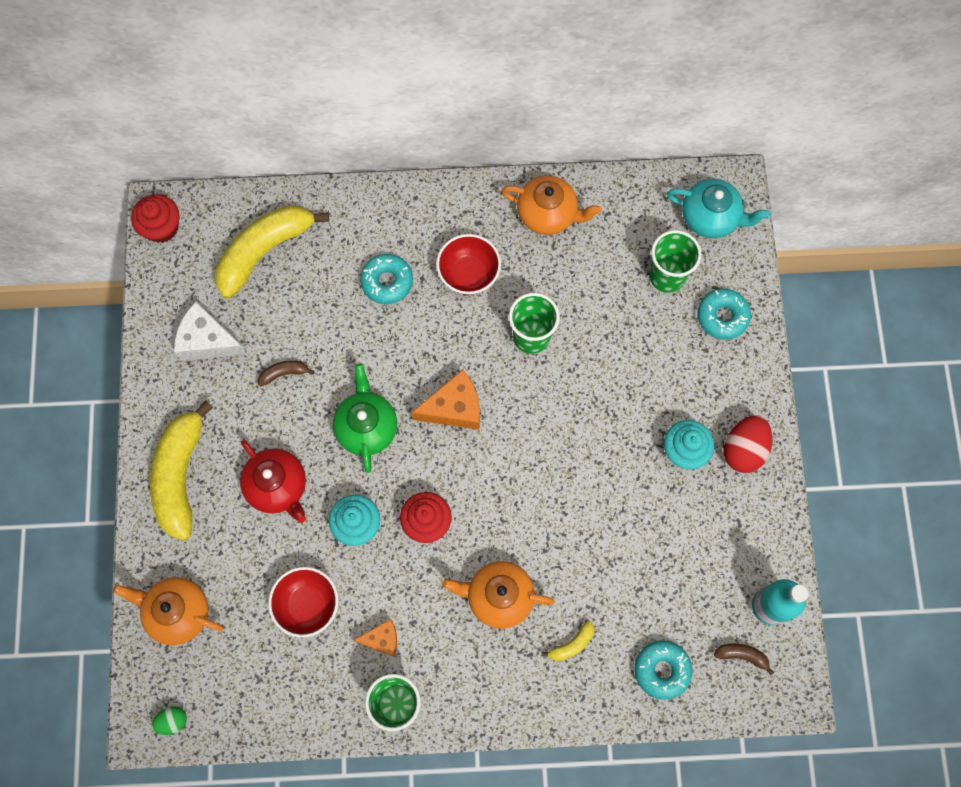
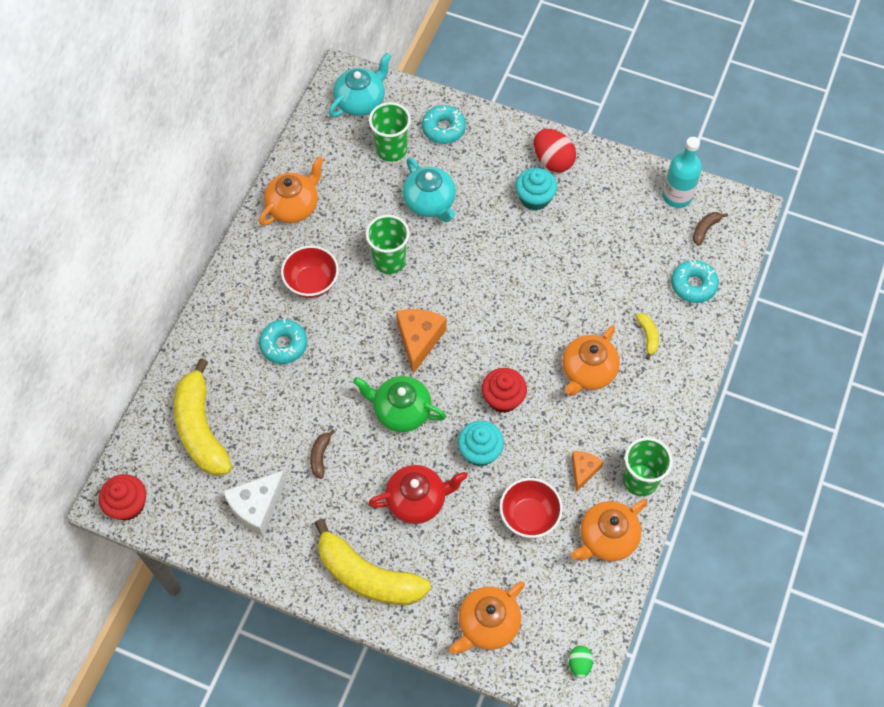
camera: 65 degrees left, 10 degrees down
none -> turquoise teapot [402,157,456,222]
none -> orange teapot [571,499,647,561]

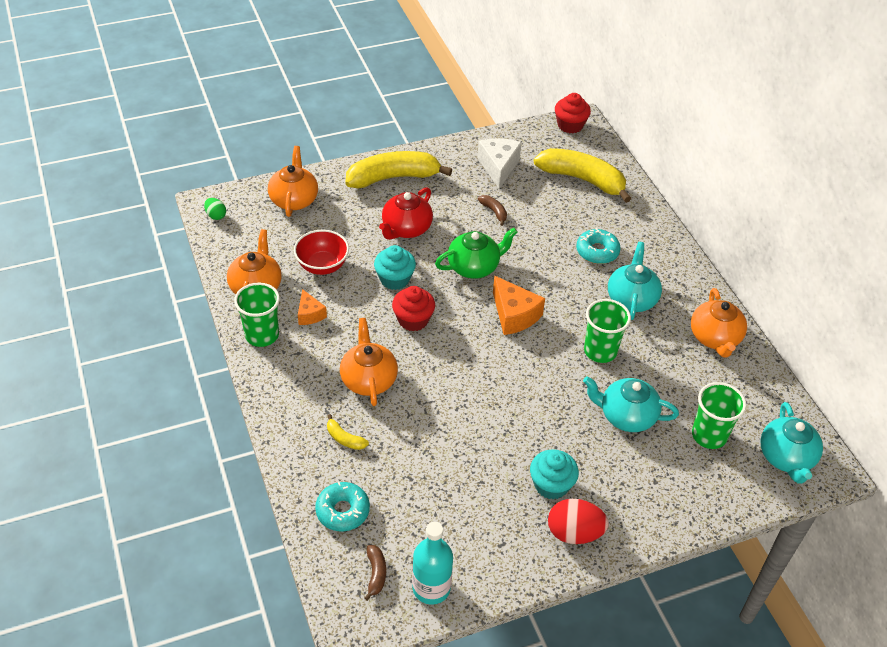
camera: 135 degrees right, 15 degrees down
red bowl [281,246,339,298] -> turquoise teapot [608,242,662,320]
turquoise donut [422,105,466,144] -> none

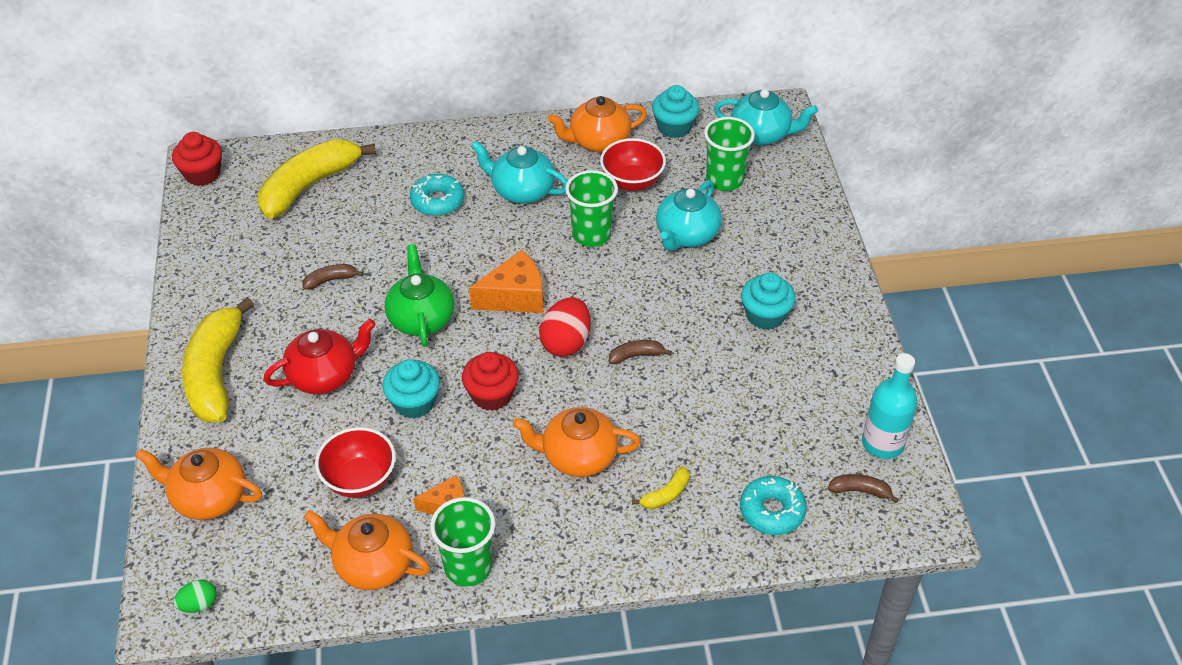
camera: 75 degrees left, 0 degrees up
red teapot [379,187,433,240] -> red teapot turned 75 degrees counterclockwise [263,319,376,394]
white cheese [477,138,522,189] -> none
red egg [548,499,609,544] -> red egg moved to [539,297,591,357]
orange teapot [691,288,747,358] -> orange teapot turned 150 degrees clockwise [548,96,647,152]
none -> red bowl [600,138,666,191]
none -> brown banana [609,340,672,364]
none -> turquoise cupcake [652,85,700,138]

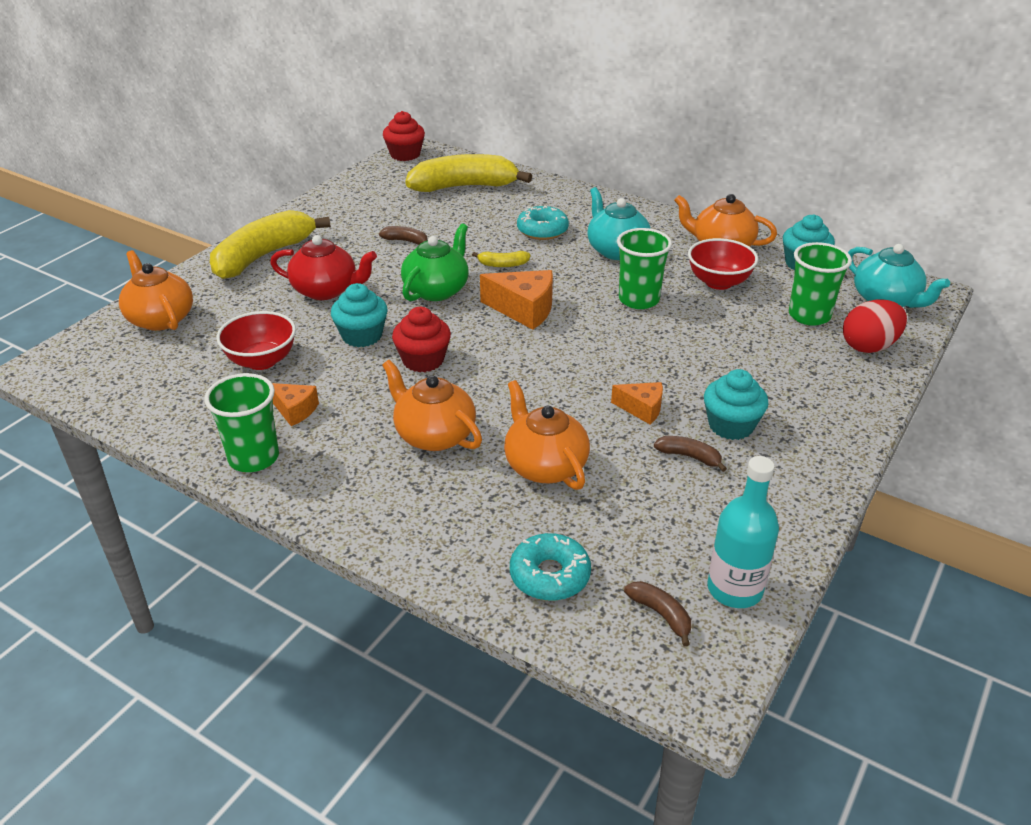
camera: 40 degrees right, 10 degrees down
green egg [174,580,217,613] -> none
orange teapot [304,510,430,590] -> orange teapot moved to [504,380,590,490]
red egg [539,297,591,357] -> red egg moved to [843,299,907,353]
brown banana [609,340,672,364] -> brown banana moved to [654,436,727,472]
yellow banana [632,466,689,509] -> yellow banana moved to [472,251,531,267]
turquoise teapot [656,180,722,251] -> none
none -> orange cheese [611,382,663,424]

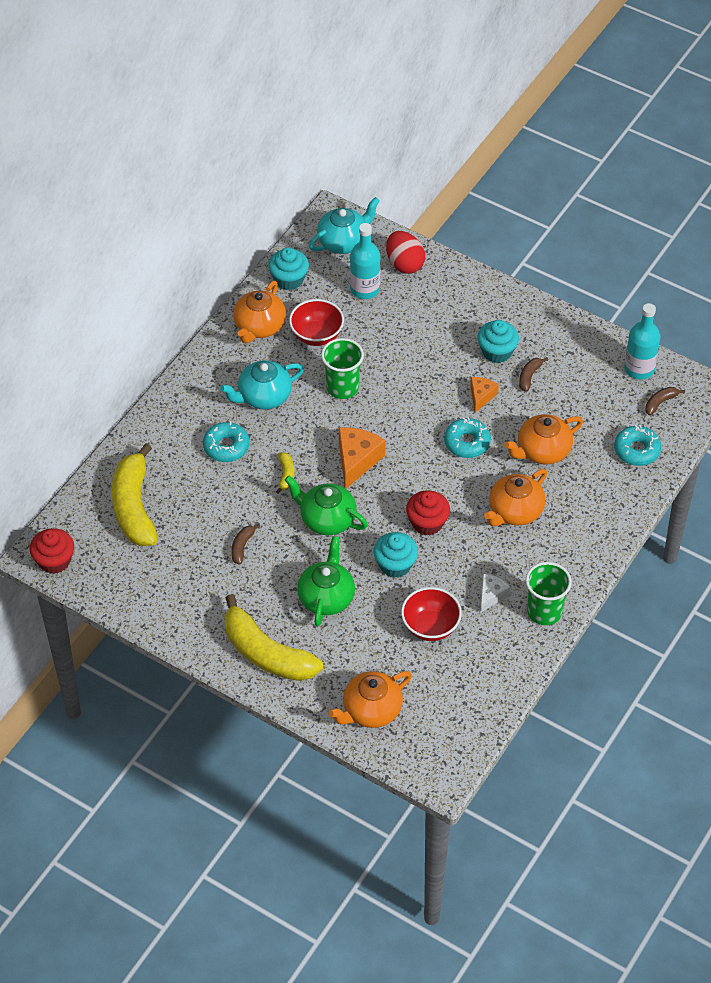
camera: 90 degrees left, 15 degrees up
red teapot [270,235,377,300] -> green teapot [297,536,355,626]
orange cheese [272,383,319,426] -> white cheese [480,574,510,613]
green cup [789,242,852,326] -> turquoise bottle [350,223,381,299]
none -> turquoise donut [444,417,491,458]

